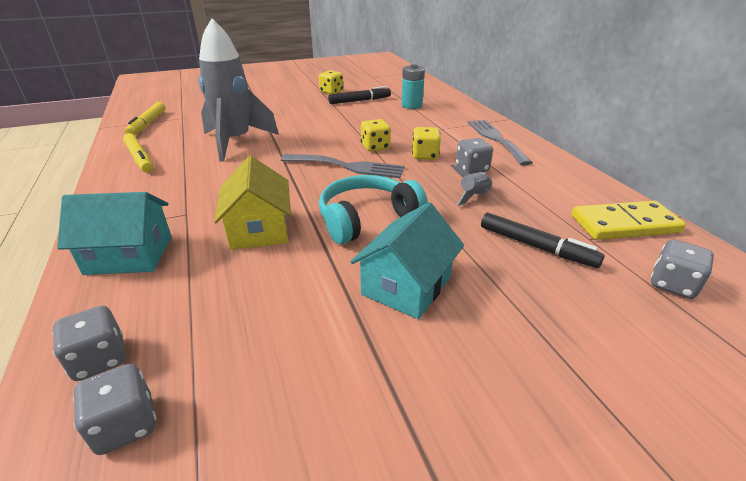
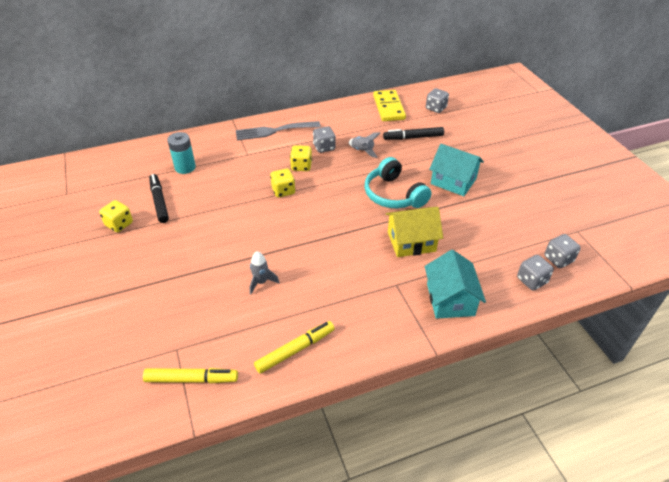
camera: 90 degrees left, 10 degrees up
grey rocket [198,18,279,161] -> grey rocket [250,251,279,294], size x0.41
grey fork [281,154,405,178] -> none
black marker [481,213,605,268] -> black marker turned 135 degrees counterclockwise [383,127,444,140]

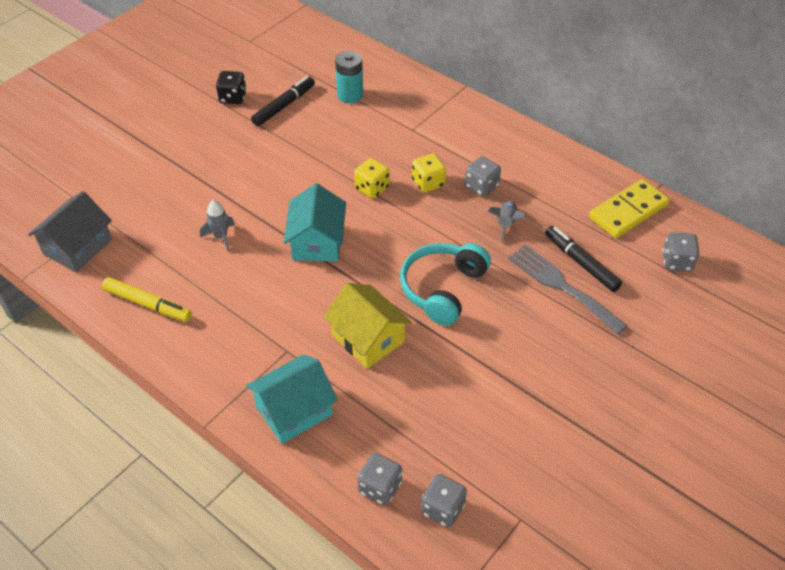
camera: 60 degrees right, 5 degrees up
yellow dice [99,200,133,232] -> black dice [216,71,247,104]
yellow marker [143,368,238,383] -> grey house [28,191,112,272]
grey fork [236,121,321,140] -> grey fork moved to [508,245,627,335]
turquoise house [429,144,484,196] -> turquoise house moved to [284,183,346,261]

